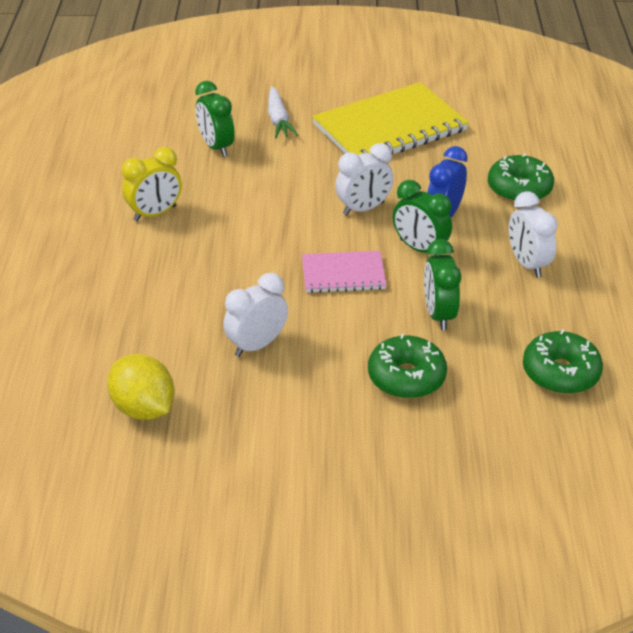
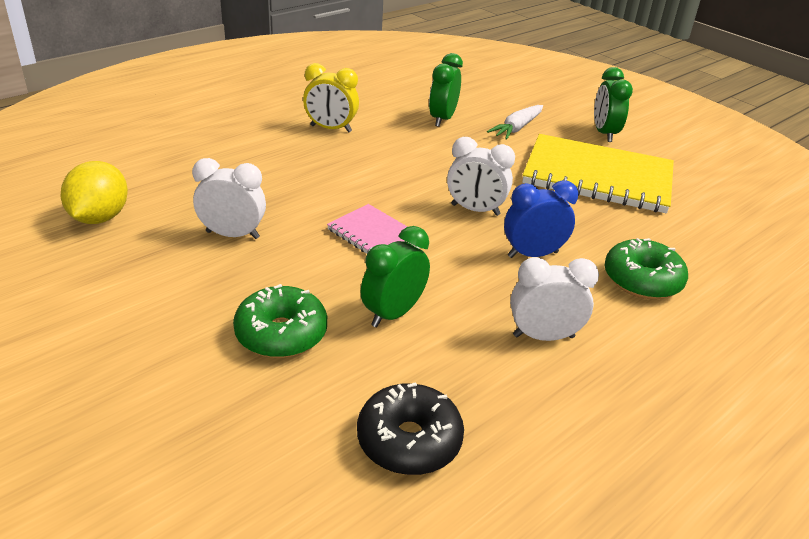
camera: 45 degrees right, 5 degrees down
green clock [393,180,452,256] -> green clock moved to [594,67,633,142]
white clock [509,192,558,278] -> white clock turned 60 degrees clockwise [510,257,599,341]
green donut [523,329,603,394] -> black donut [357,382,464,475]

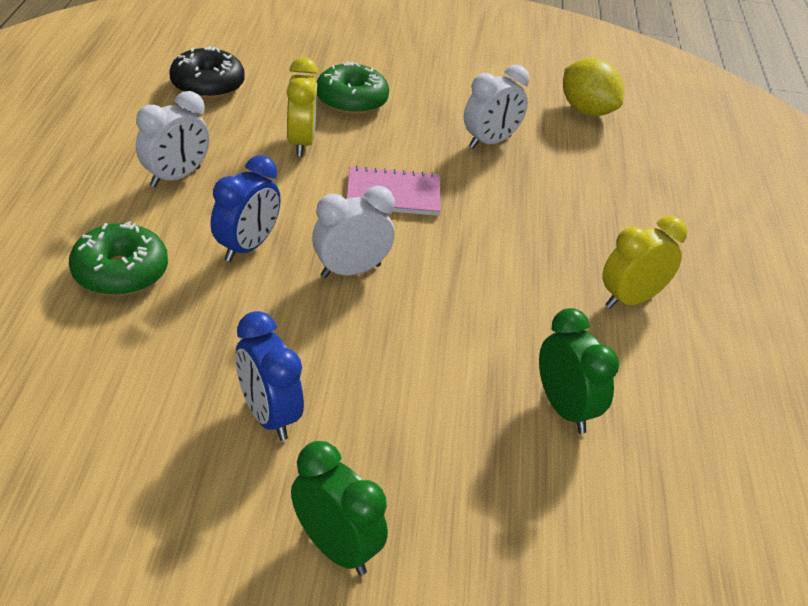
camera: 135 degrees right, 5 degrees up
green clock [361,226,430,327] -> yellow clock [287,57,318,156]
white carrot [487,105,543,140] -> none
yellow notebook [522,134,674,213] -> blue clock [235,311,304,441]

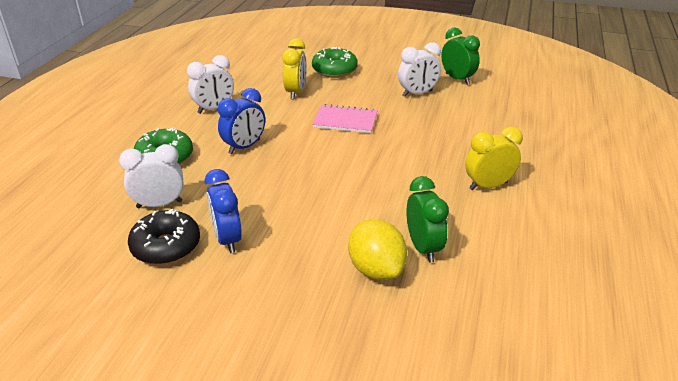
camera: 15 degrees right, 5 degrees down
black donut [169,46,245,99] -> black donut moved to [128,209,200,265]
green clock [291,441,388,575] -> green clock moved to [441,28,480,85]
white clock [312,186,395,278] -> white clock moved to [119,144,183,208]
yellow lemon [563,58,624,116] -> yellow lemon moved to [348,219,407,280]

